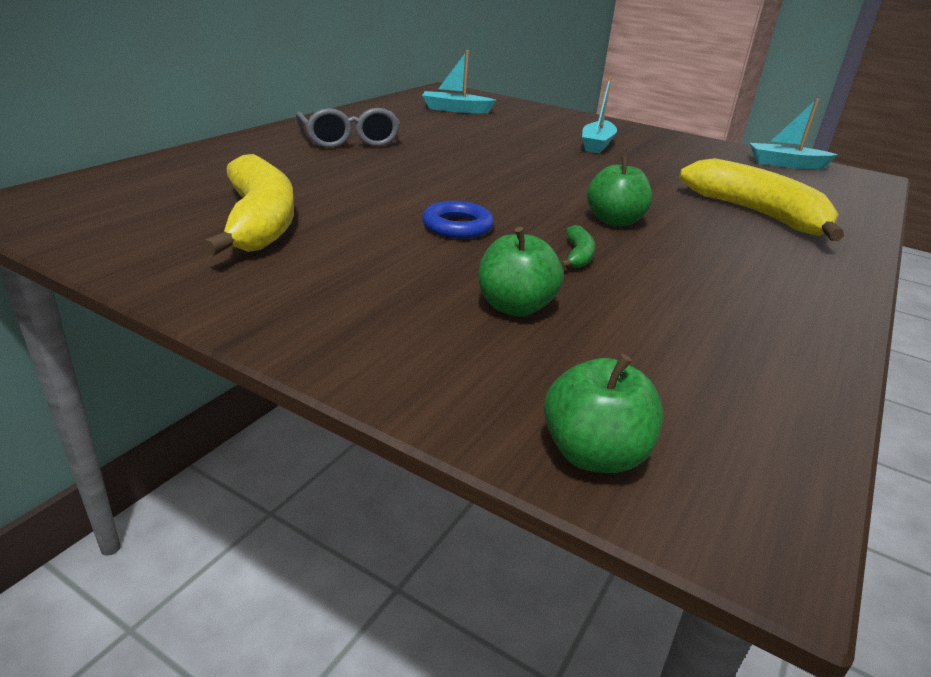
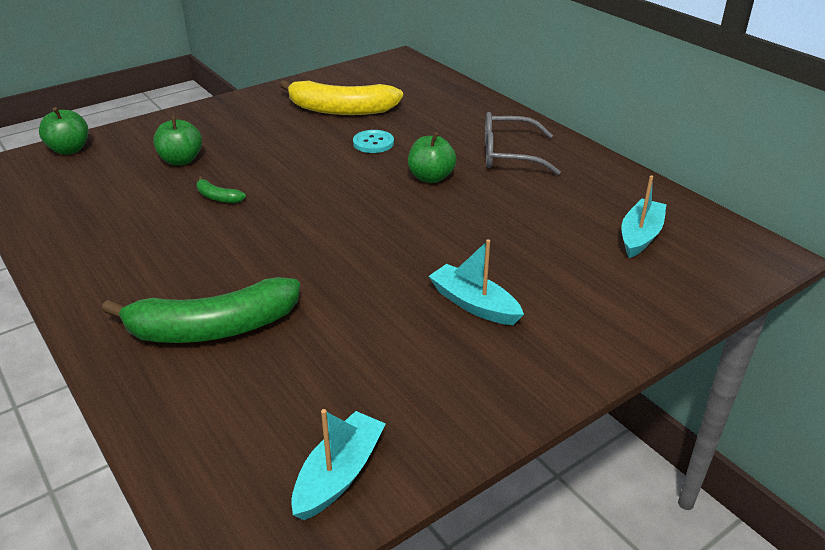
camera: 115 degrees right, 5 degrees up
blue ring [422,201,494,239] -> none
green apple [587,156,652,226] -> green apple moved to [408,132,457,183]
yellow banana [679,158,844,241] -> green banana [102,277,300,343]
none -> turquoise button [353,130,394,153]

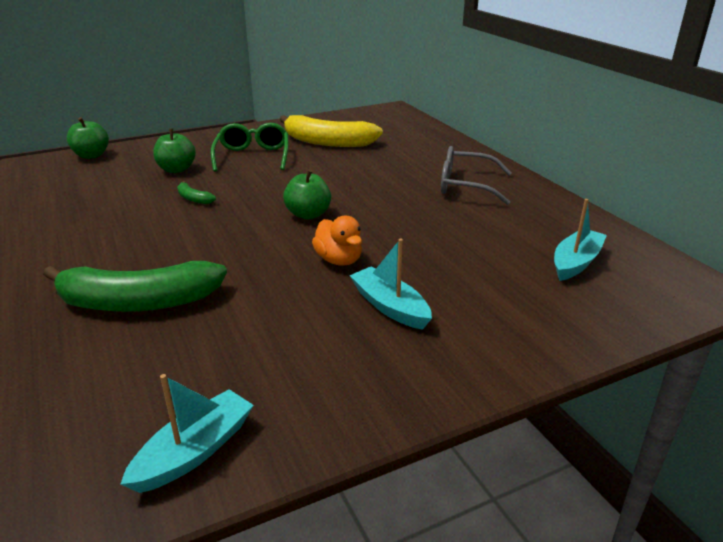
camera: 10 degrees right, 5 degrees down
turquoise button [353,130,394,153] -> none
green apple [408,132,457,183] -> green apple moved to [283,169,331,220]
none -> green glasses [211,123,289,172]
none -> orange duck [312,216,362,266]

